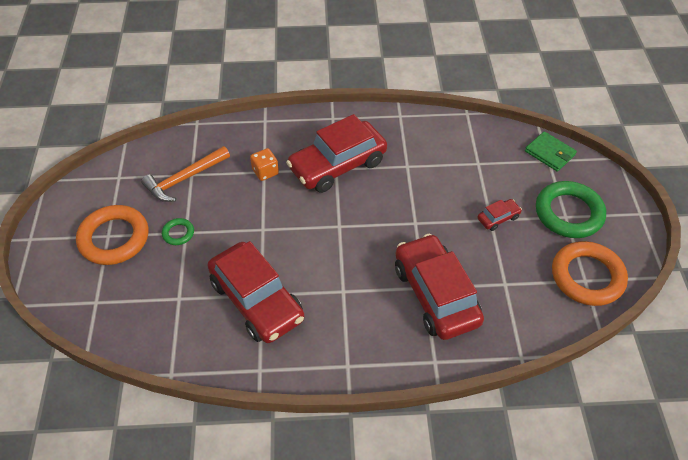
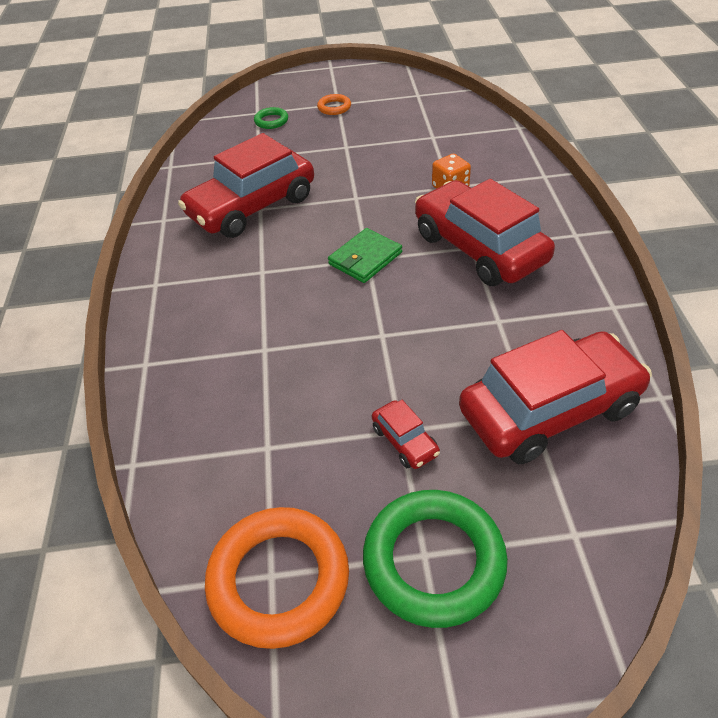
camera: 90 degrees right, 5 degrees down
orange ring [76,205,148,265] -> orange ring [317,94,351,115], size x0.46
orange hammer [141,146,230,202] -> none
green ring [162,218,194,245] -> green ring moved to [254,107,288,129]
red car [395,234,484,340] -> red car moved to [459,330,652,464]
green wallet [525,131,577,172] -> green wallet moved to [328,228,402,283]

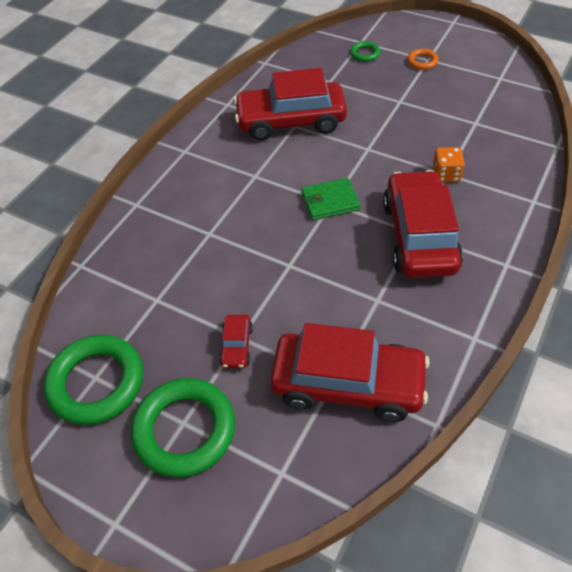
camera: 35 degrees right, 5 degrees up
orange ring [205,507,349,649] -> green ring [44,334,143,425]

